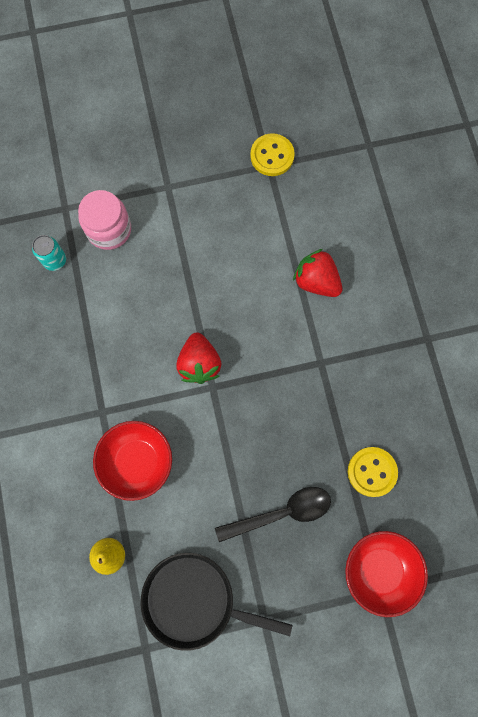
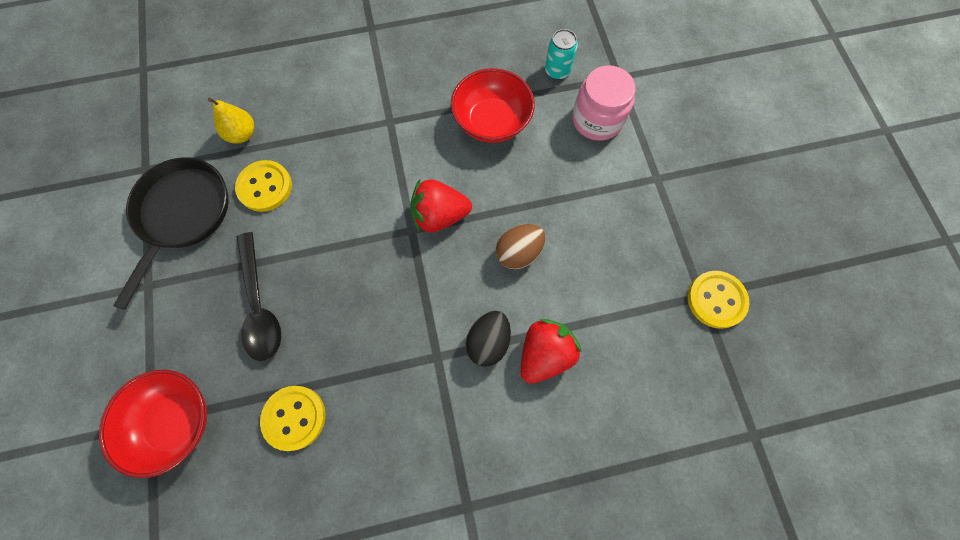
camera: 90 degrees right, 5 degrees down
red bowl [93,421,172,501] -> red bowl moved to [451,68,535,143]
none -> yellow button [235,160,292,212]
none -> black egg [465,311,511,367]
none -> brown egg [495,224,545,269]

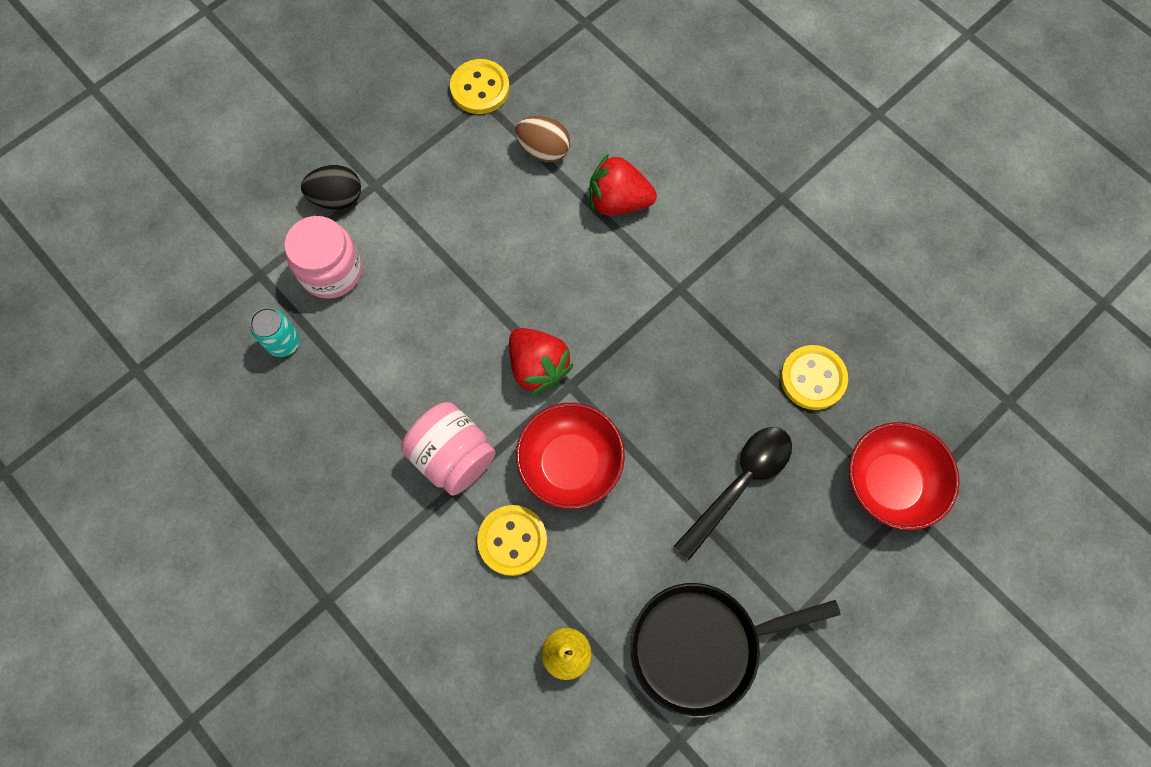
camera: 120 degrees left, 0 degrees up
yellow button [235,160,292,212] -> yellow button moved to [477,505,547,576]
red bowl [451,68,535,143] -> red bowl moved to [516,403,625,509]
black egg [465,311,511,367] -> black egg moved to [301,165,361,209]
brown egg [495,224,545,269] -> brown egg moved to [515,116,570,163]
none -> pink jar [401,402,496,495]

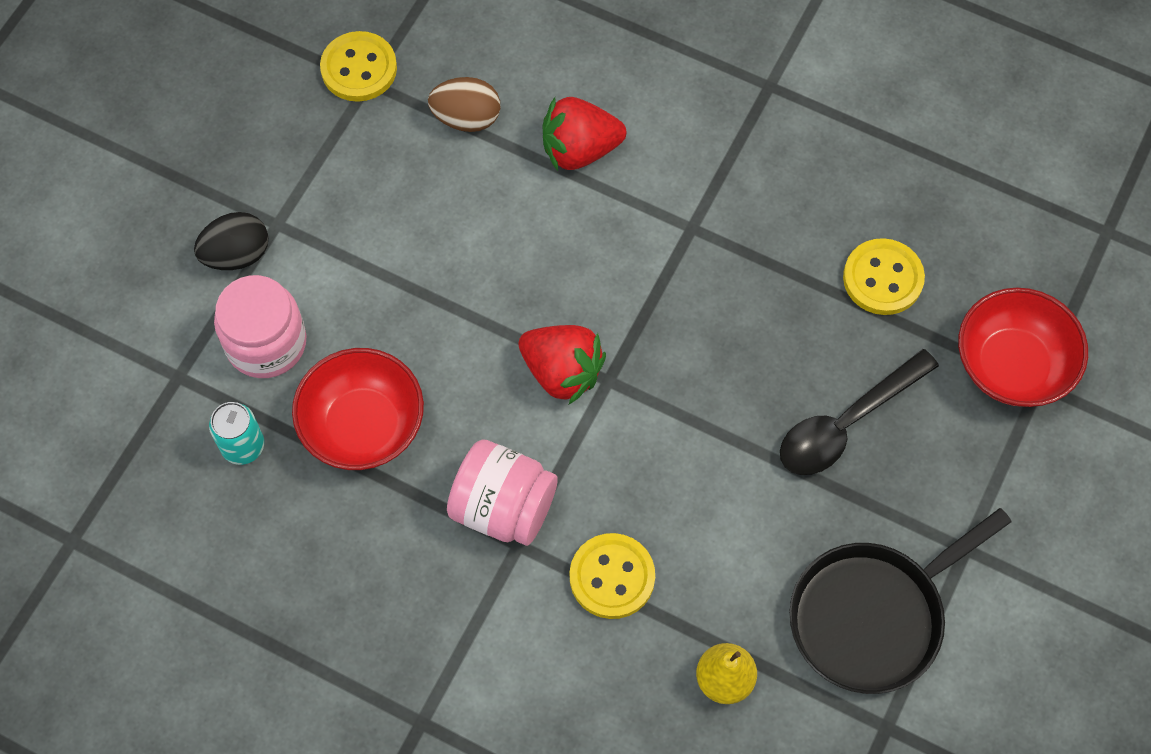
camera: 20 degrees left, 5 degrees down
red bowl [516,403,625,509] -> red bowl moved to [292,348,424,470]
black spoon [674,427,792,560] -> black spoon turned 150 degrees counterclockwise [780,349,939,475]

